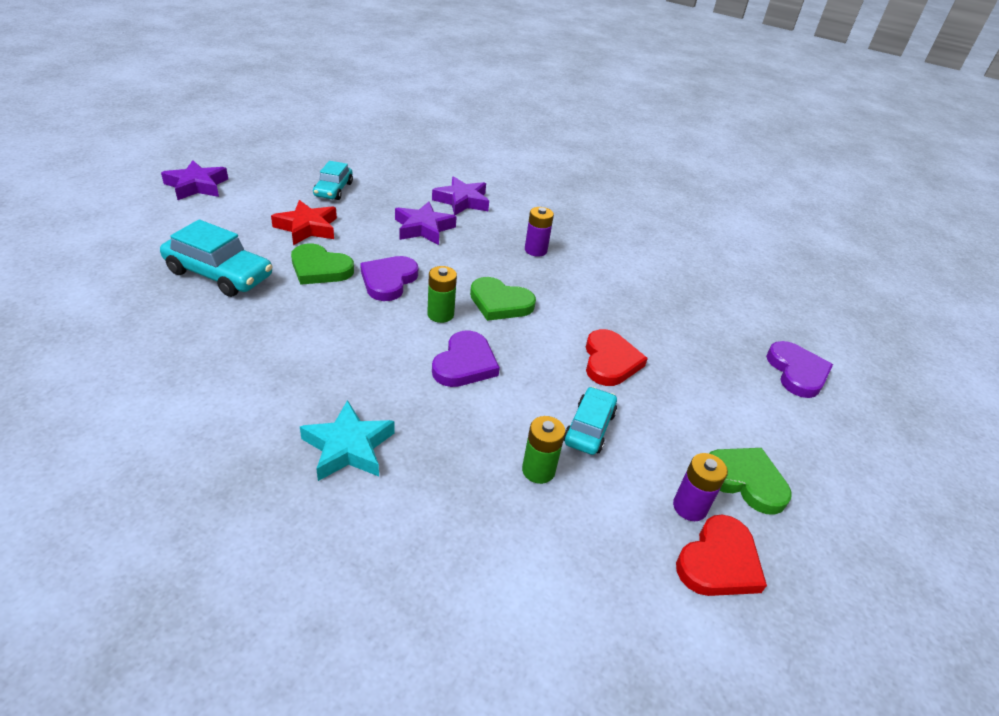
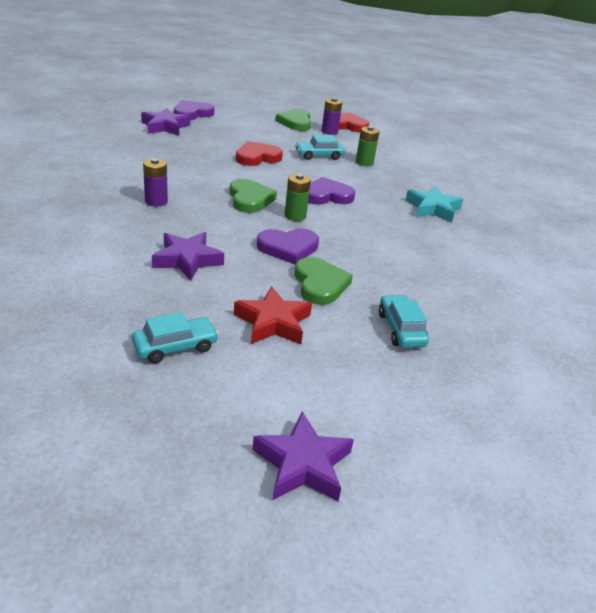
camera: 125 degrees left, 5 degrees down
turquoise car [160,219,272,297] -> turquoise car [379,295,429,348], size x0.63
purple star [432,176,489,215] -> purple star moved to [141,108,190,135]

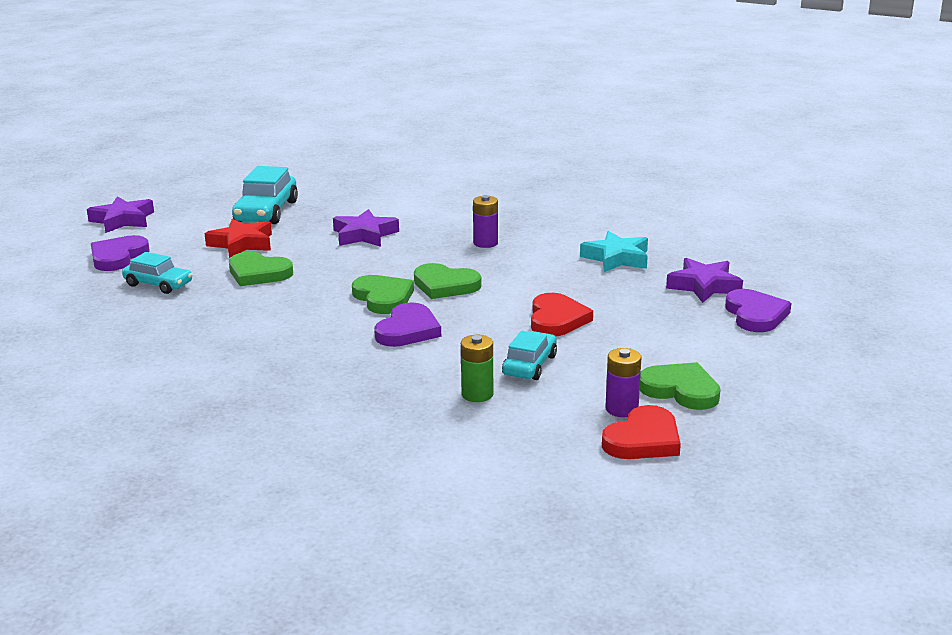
camera: 130 degrees right, 10 degrees down
turquoise car [132,312,219,364] -> turquoise car [232,166,298,224], size x1.58
purple heart [257,228,319,265] -> purple heart moved to [91,235,149,271]
green battery [285,174,311,221] -> green heart [352,275,414,314]
turquoise star [406,186,463,223] -> turquoise star moved to [580,231,648,272]

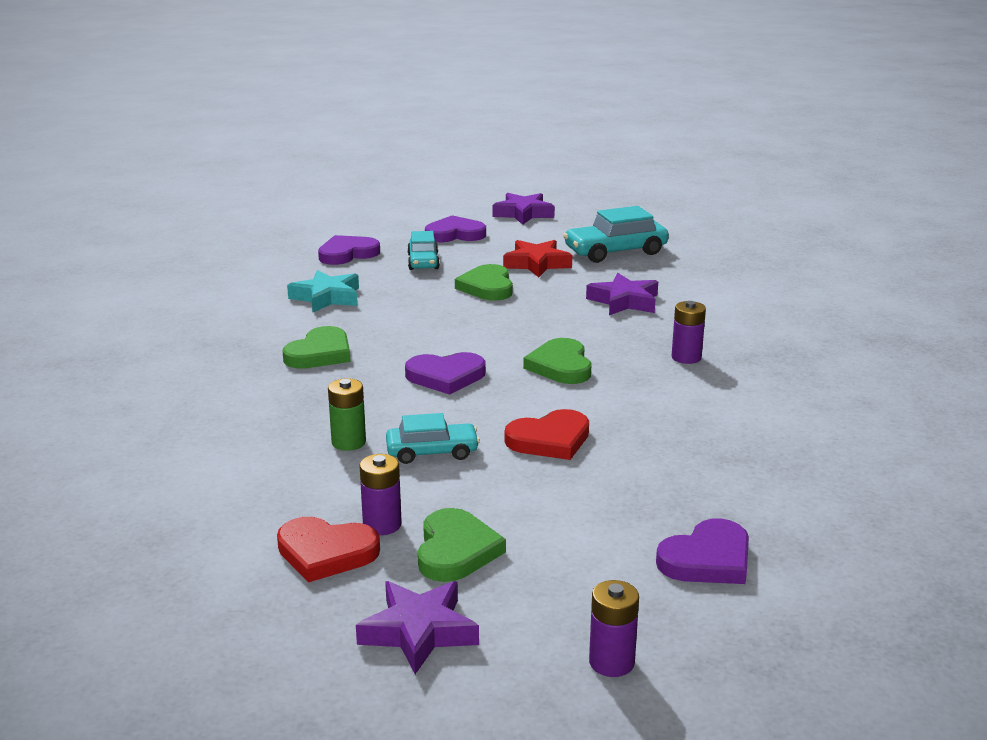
camera: 60 degrees right, 0 degrees up
green heart [352,275,414,314] -> green heart moved to [283,326,351,369]
turquoise star [580,231,648,272] -> turquoise star moved to [287,270,359,312]
purple star [666,258,743,303] -> purple star moved to [356,581,479,674]
none -> purple heart [318,235,380,265]
none -> purple battery [589,580,639,677]

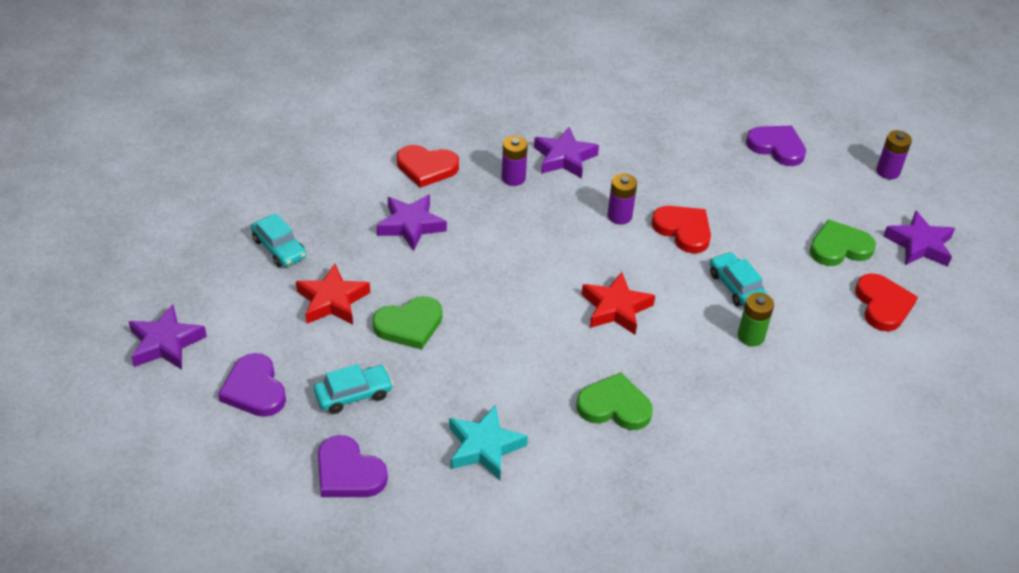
camera: 110 degrees left, 20 degrees up
purple battery [359,454,402,535] -> purple battery moved to [608,174,637,225]
purple heart [405,352,486,395] -> red star [581,272,655,335]
green heart [523,338,592,384] -> none
turquoise car [563,206,669,263] -> turquoise car [251,213,307,267], size x0.63
none -> red heart [397,145,459,188]
none -> purple star [534,127,599,179]

